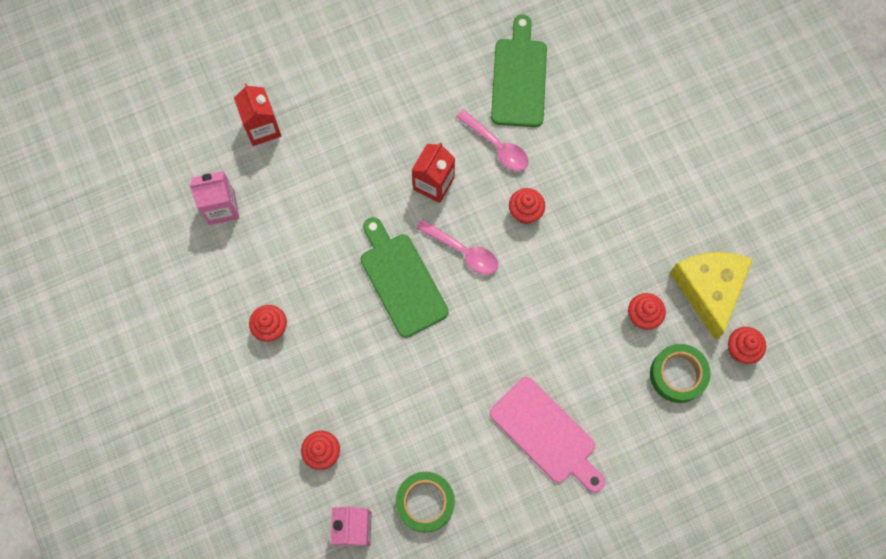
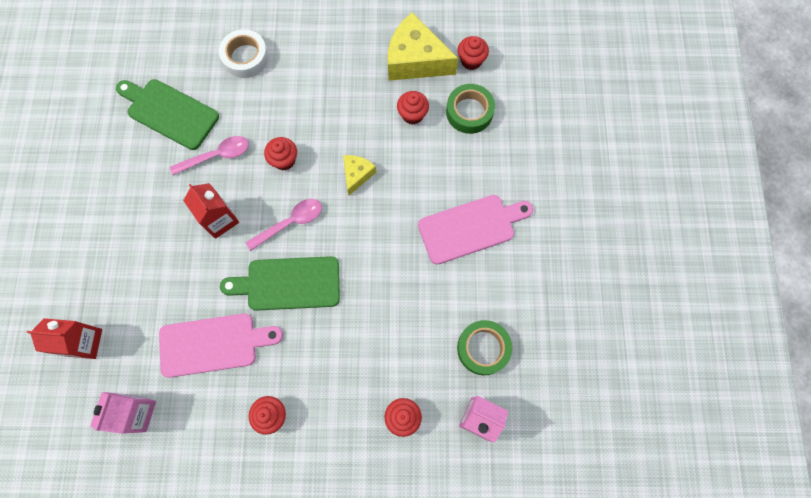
camera: 65 degrees left, 0 degrees up
none -> pink cutting board [159,314,283,378]
none -> white tape [219,29,269,78]
none -> yellow cheese [343,155,376,195]

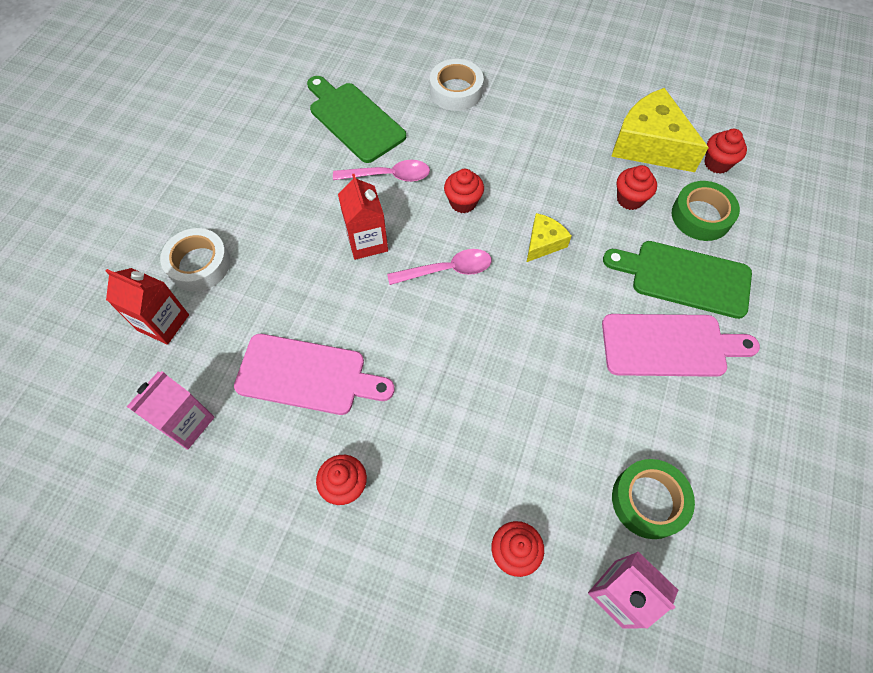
camera: 20 degrees right, 10 degrees down
green cutting board [220,256,340,311] -> green cutting board moved to [603,241,752,319]
none -> white tape [160,228,230,292]

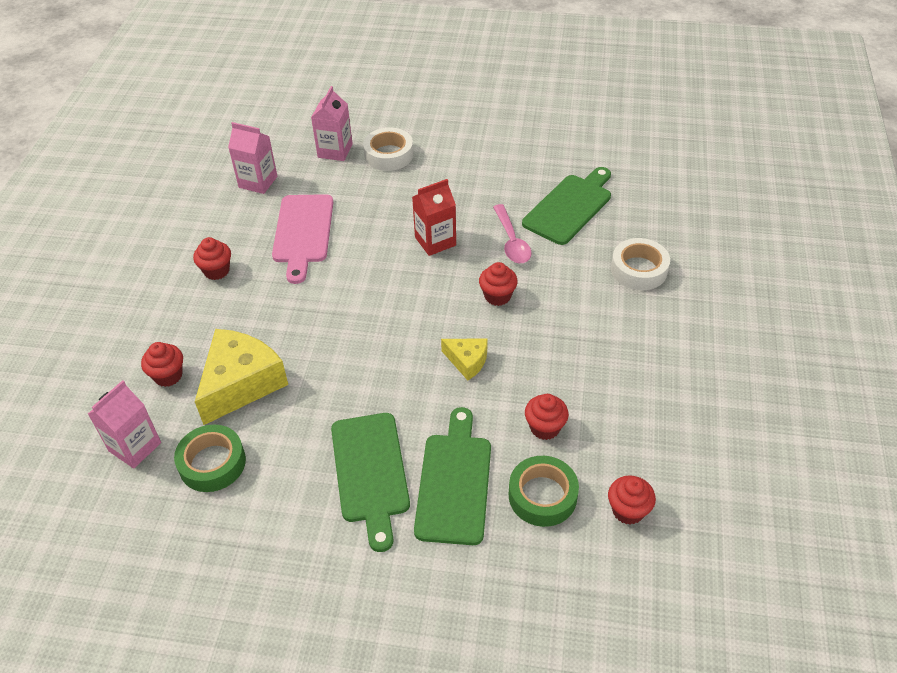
camera: 80 degrees right, 15 degrees down
red carton [106,268,189,345] -> pink carton [311,86,353,161]
pink spoon [387,249,492,285] -> none
pink cutting board [602,314,760,377] -> green cutting board [331,413,410,552]
yellow cheese [611,88,709,172] -> yellow cheese moved to [195,329,288,425]

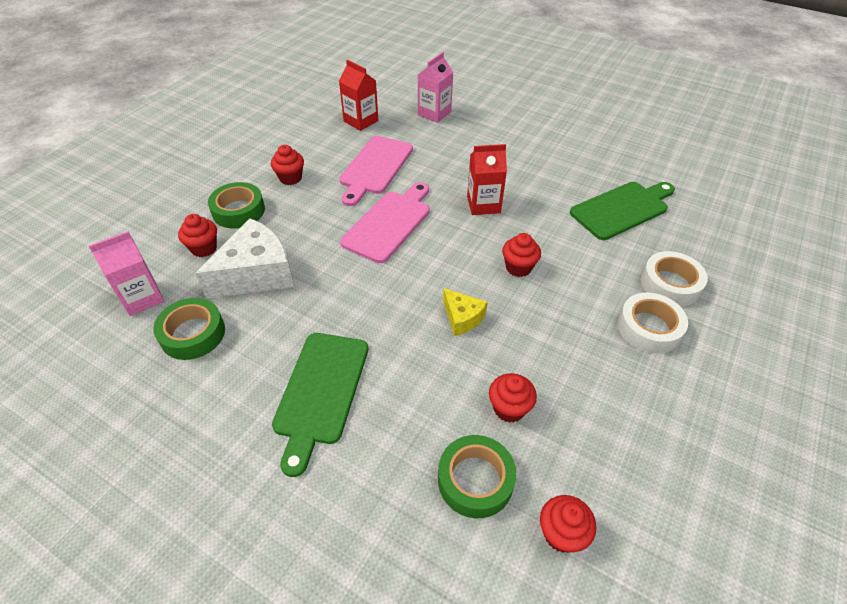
camera: 20 degrees right, 0 degrees up
yellow cheese [195,329,288,425] -> white cheese [195,218,294,298]
pink carton [228,122,277,194] -> red carton [339,60,378,131]
white tape [363,128,414,171] -> white tape moved to [618,293,688,354]
green cutting board [414,407,491,545] -> none
pink spoon [493,204,532,263] -> none
none -> green tape [208,182,265,228]
none -> pink cutting board [340,182,430,263]

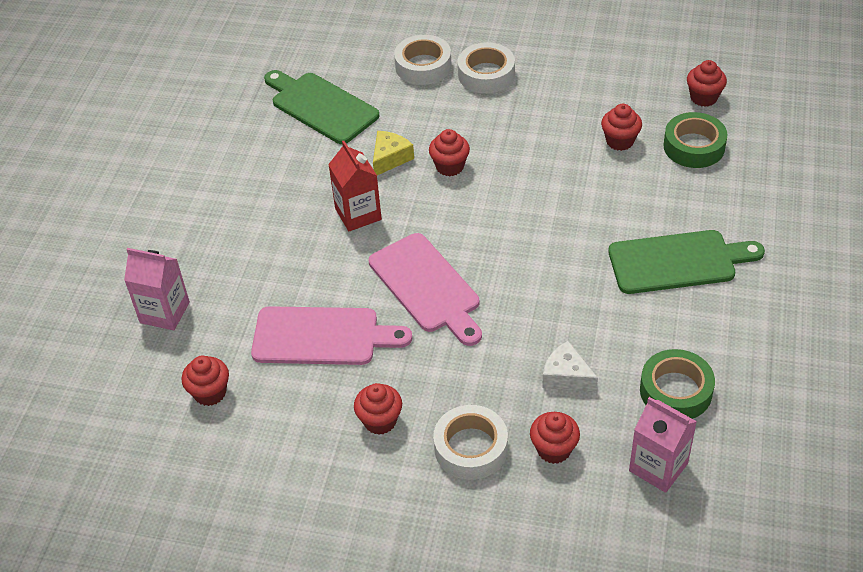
camera: 105 degrees left, 0 degrees up
white cheese [195,218,294,298] -> white cheese [542,341,598,391], size x0.52
green tape [208,182,265,228] -> white tape [433,405,508,480]
red carton [339,60,378,131] -> red cupcake [182,356,229,406]
pink cutting board [340,182,430,263] -> pink cutting board turned 135 degrees counterclockwise [369,233,482,346]
yellow cheese [443,288,488,336] -> yellow cheese moved to [373,131,414,175]

